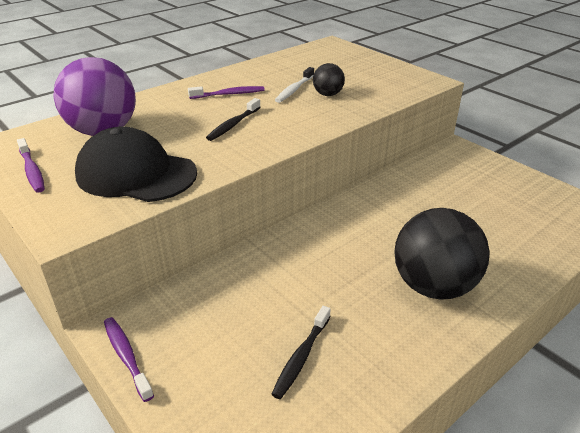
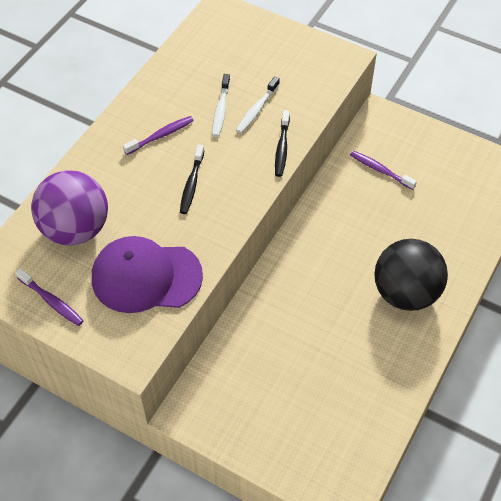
camera: 20 degrees left, 20 degrees up
black cap [75,127,197,202] -> purple cap [92,236,203,313]
purple toothbrush [104,317,154,402] -> purple toothbrush moved to [350,151,417,190]
black toothbrush [271,306,331,399] -> black toothbrush moved to [275,110,290,177]
black ball [313,63,345,96] -> white toothbrush [236,76,280,133]

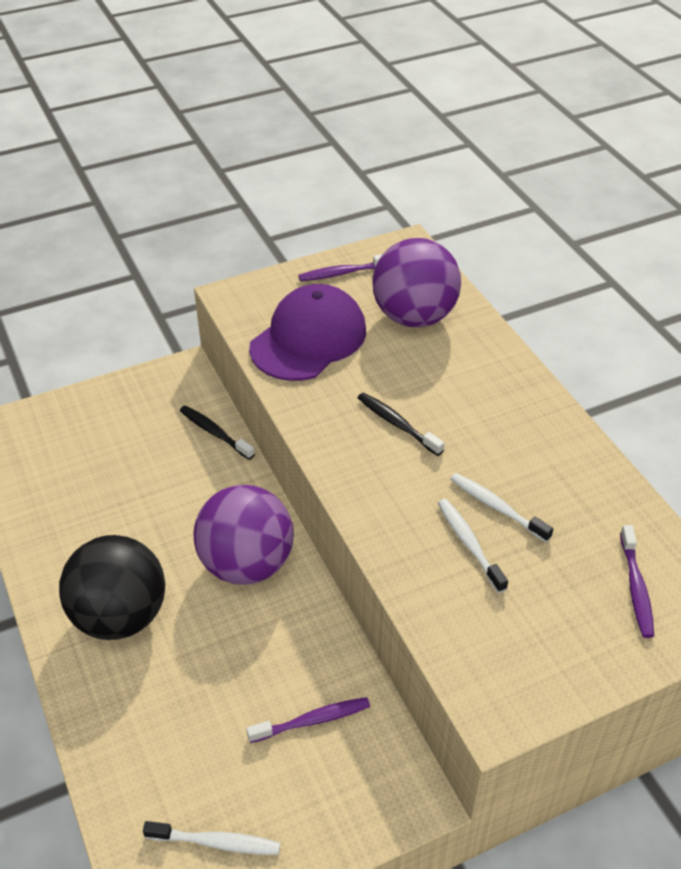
camera: 125 degrees right, 10 degrees down
purple toothbrush [123,116,194,155] -> purple toothbrush moved to [620,525,654,638]
black toothbrush [275,110,290,177] -> black toothbrush moved to [180,406,255,460]
none -> white toothbrush [143,821,280,855]
none -> purple ball [193,485,294,585]

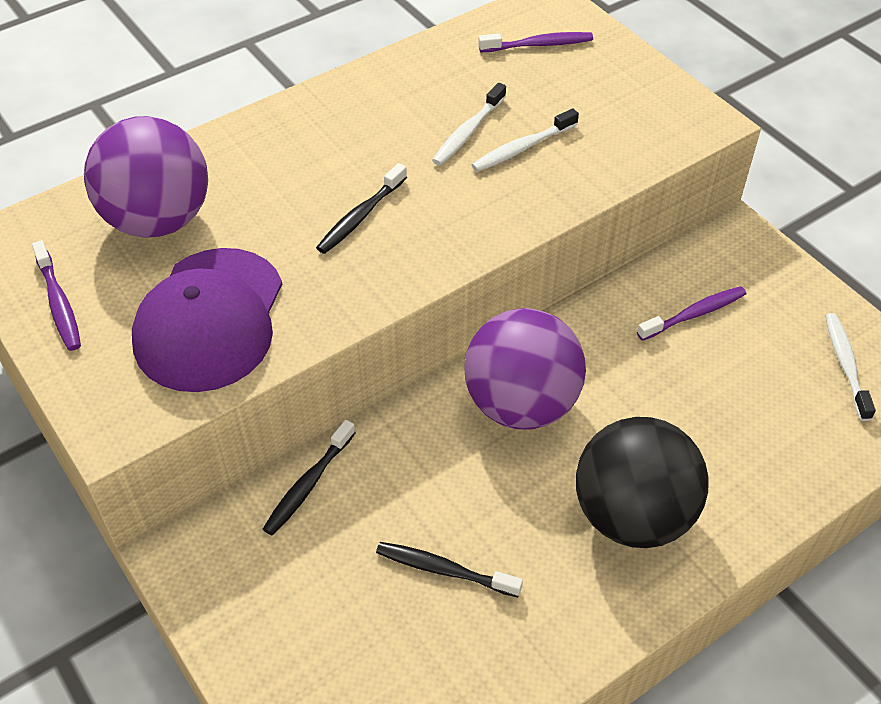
camera: 100 degrees left, 5 degrees up
purple toothbrush [246,697,370,743] -> purple toothbrush turned 90 degrees clockwise [637,286,746,341]
purple cap [249,284,366,381] -> purple cap turned 105 degrees counterclockwise [132,248,282,392]
none -> black toothbrush [376,542,523,597]

